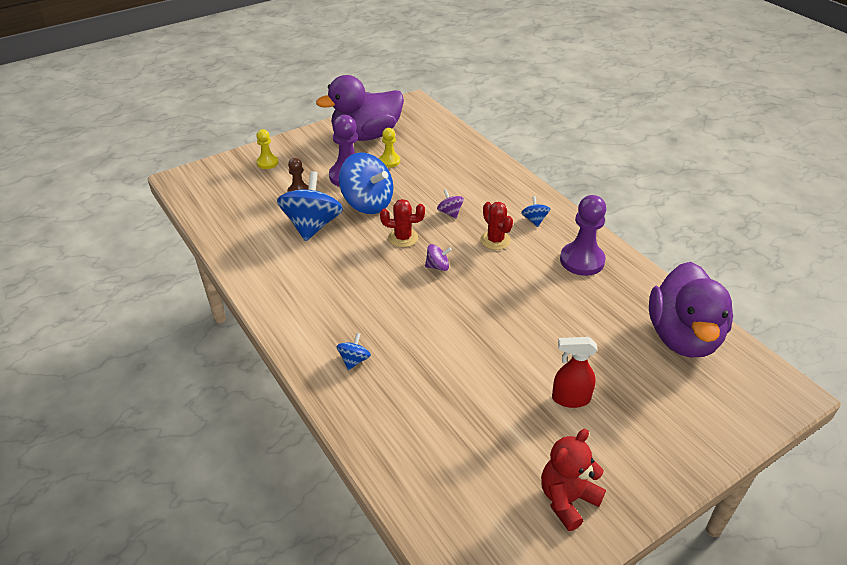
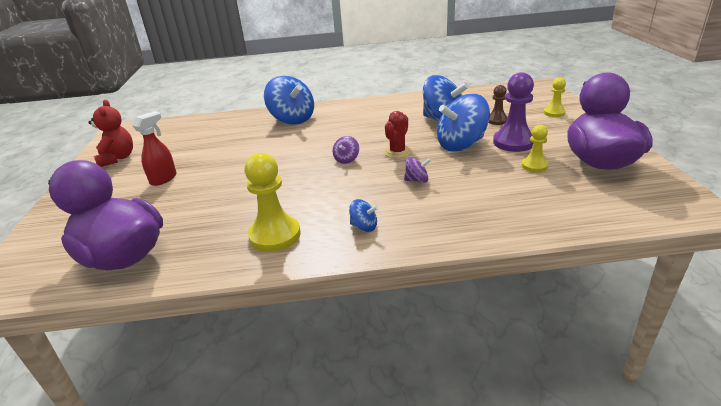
camera: 120 degrees right, 10 degrees down
blue spinning top [337,333,371,370] -> blue spinning top [264,76,314,125], size x2.21
red cactus [480,202,513,250] -> none
purple pawn [560,195,606,276] -> yellow pawn [244,153,301,252]

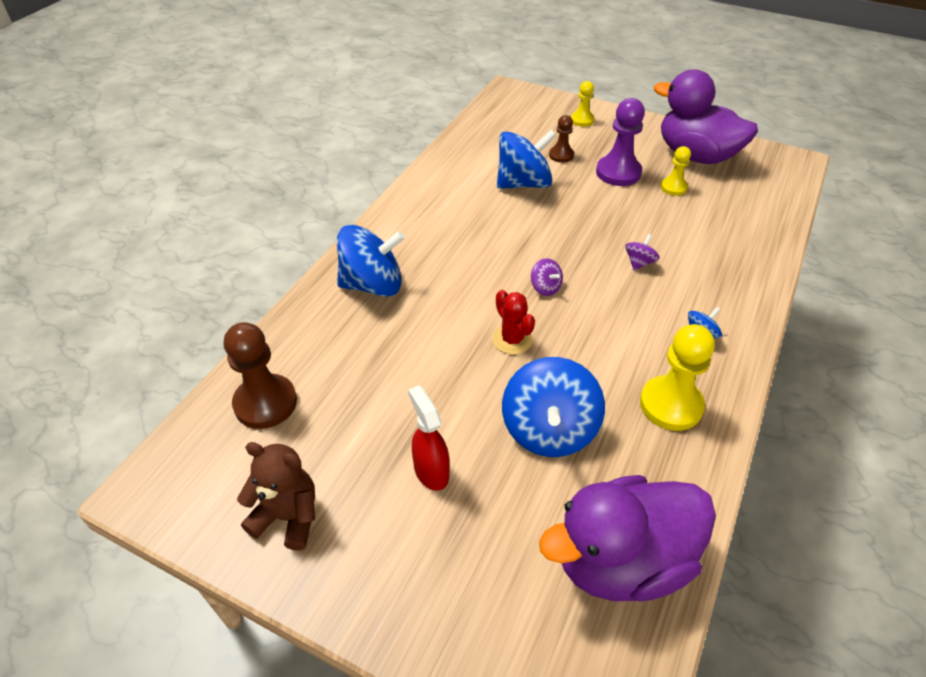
camera: 60 degrees left, 15 degrees up
red teddy bear [88,100,133,167] -> brown teddy bear [237,442,315,550]
red cactus [384,111,412,158] -> red cactus moved to [492,290,535,355]
blue spinning top [437,94,490,152] -> blue spinning top moved to [502,357,605,457]
none -> brown pawn [224,322,297,429]

